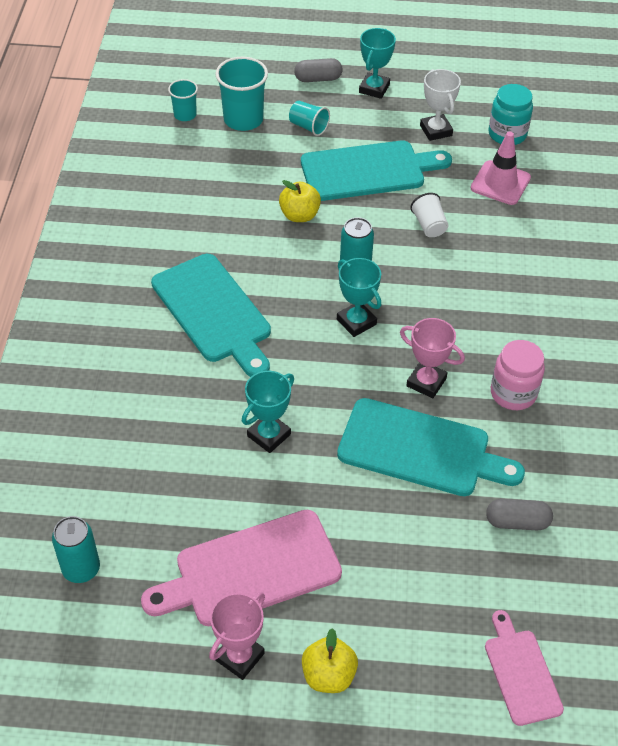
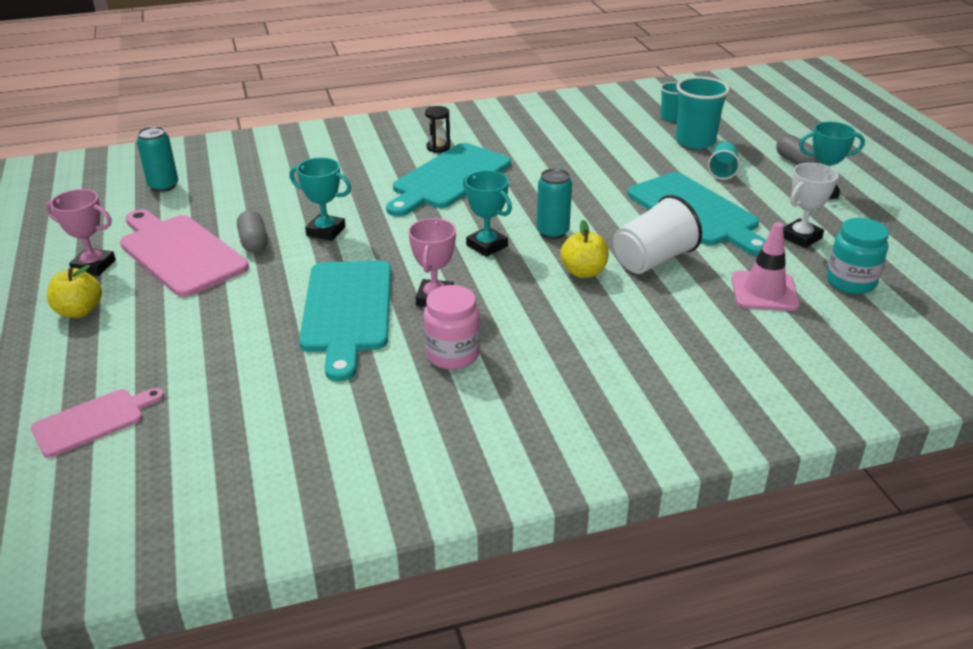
camera: 70 degrees right, 15 degrees down
yellow apple [279,180,321,222] -> yellow apple moved to [561,220,609,278]
turquoise trophy [337,258,381,337] -> turquoise trophy turned 75 degrees counterclockwise [463,170,512,257]
white cup [410,193,448,237] -> white cup [613,195,702,274], size x1.74
grey capsule [486,499,553,531] -> grey capsule moved to [237,210,268,253]
none -> black hourglass [425,106,450,153]

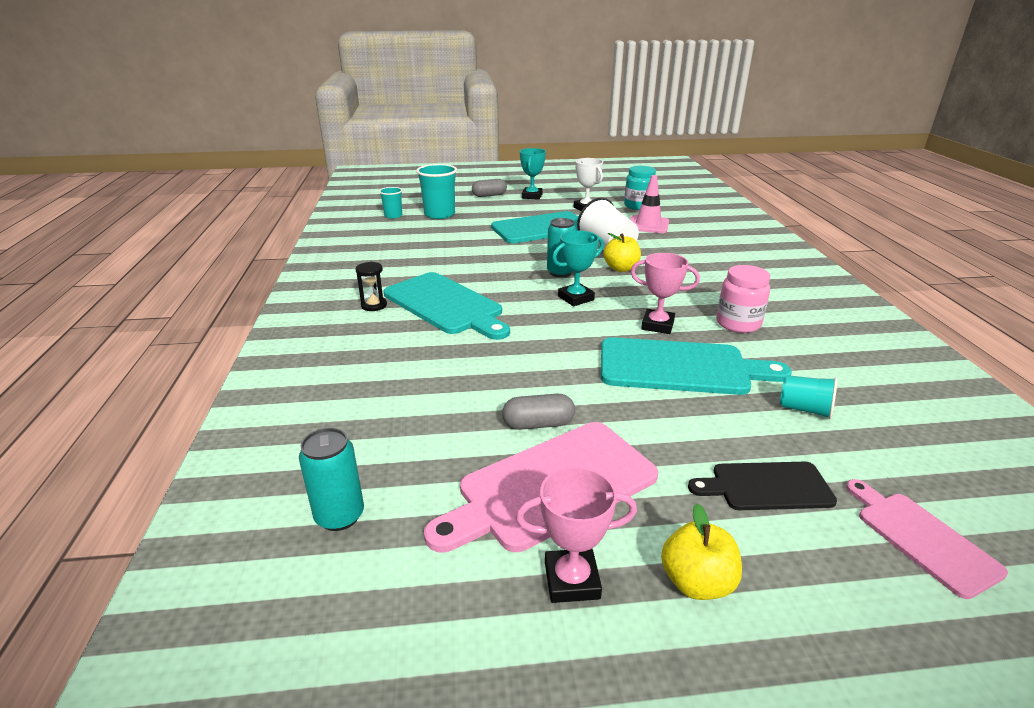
camera: 80 degrees left, 5 degrees down
pink trophy [46,189,116,276] -> pink trophy turned 60 degrees clockwise [516,467,637,603]
turquoise trophy [289,157,351,241] -> none
turquoise cup [708,142,740,180] -> turquoise cup moved to [780,375,837,419]
none -> black cutting board [688,462,837,510]

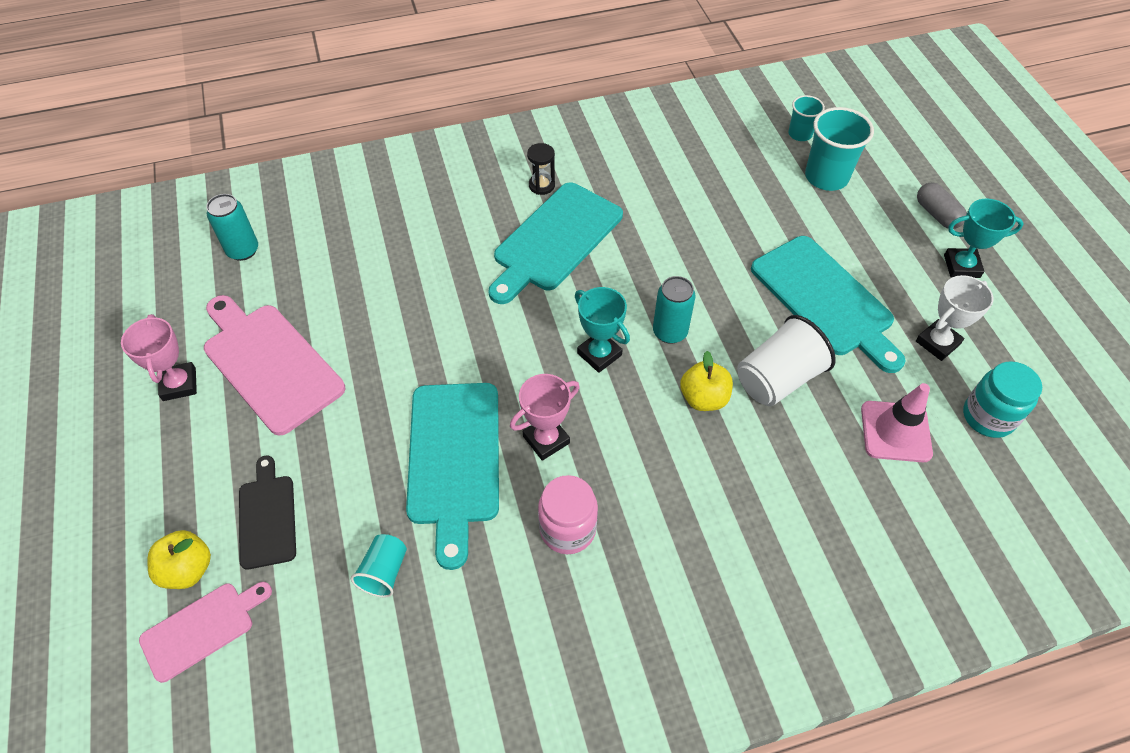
camera: 80 degrees right, 25 degrees up
grey capsule [502,393,575,430] -> none
pink trophy [631,253,700,334] -> pink trophy turned 45 degrees clockwise [510,374,580,461]
yellow apple [661,504,742,600] -> yellow apple moved to [148,530,211,589]

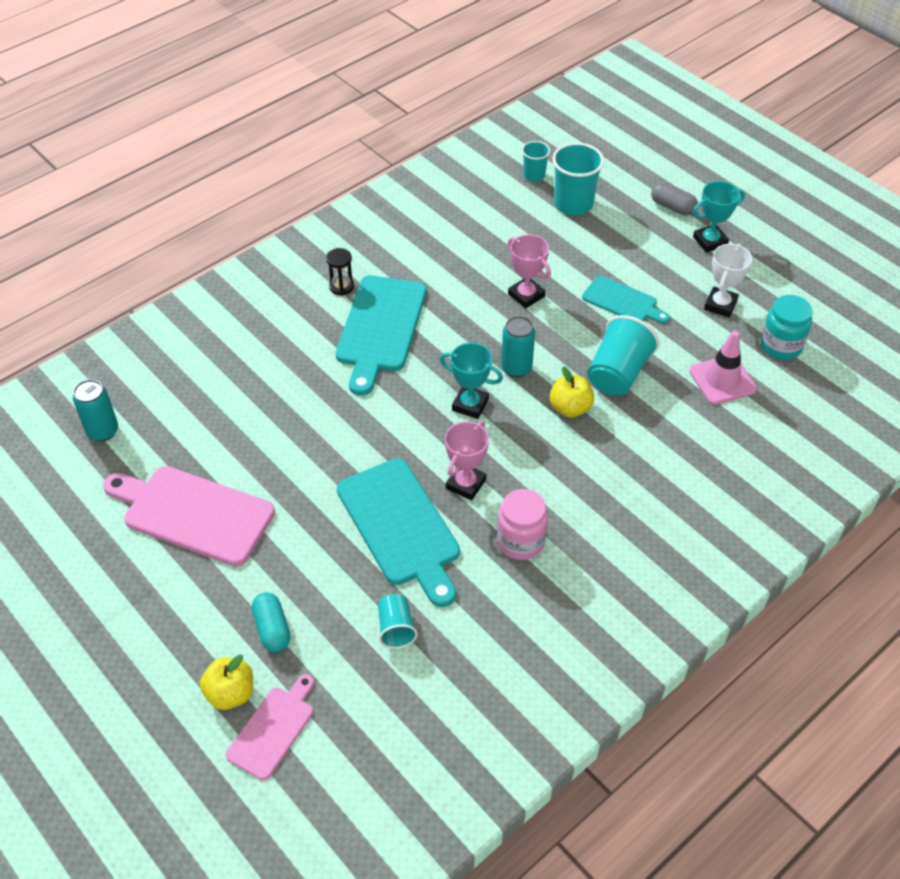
camera: 25 degrees left, 5 degrees down
pink trophy [121,314,197,401] -> pink trophy moved to [507,234,551,309]
black cutting board [239,456,296,570] -> turquoise capsule [252,592,291,652]
white cup [737,315,836,406] -> turquoise cup [587,315,659,396]
turquoise cutting board [751,236,906,373] -> turquoise cutting board [582,275,670,323], size x0.58

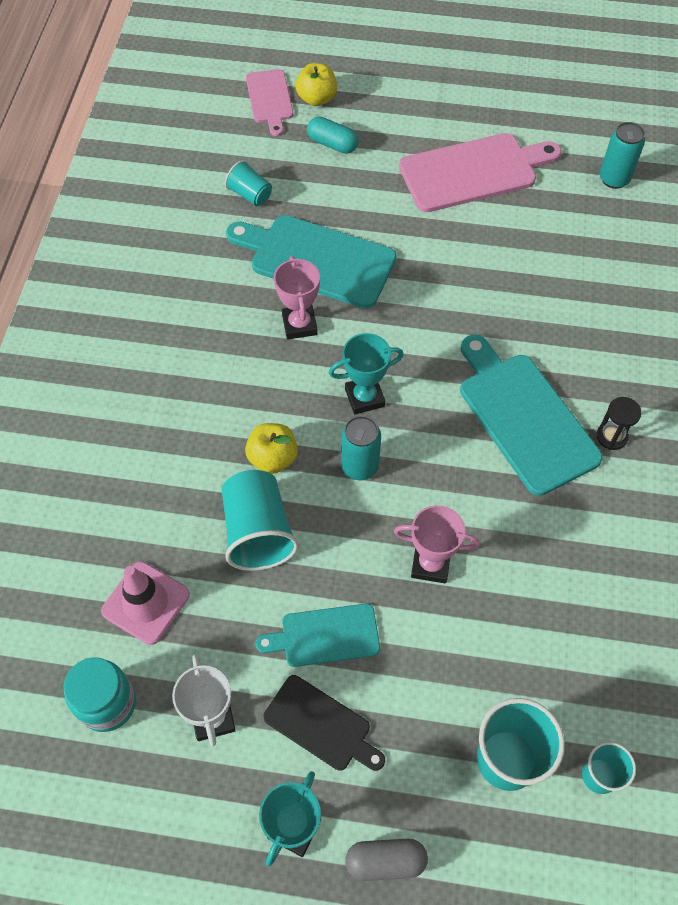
camera: 140 degrees right, 10 degrees up
pink jar [497,489,548,560] -> none
none -> black cutting board [263,675,385,771]

